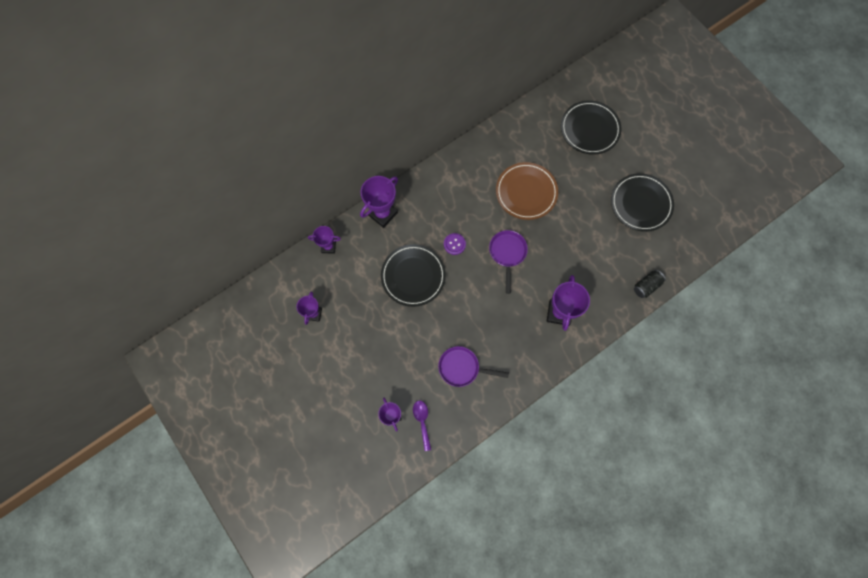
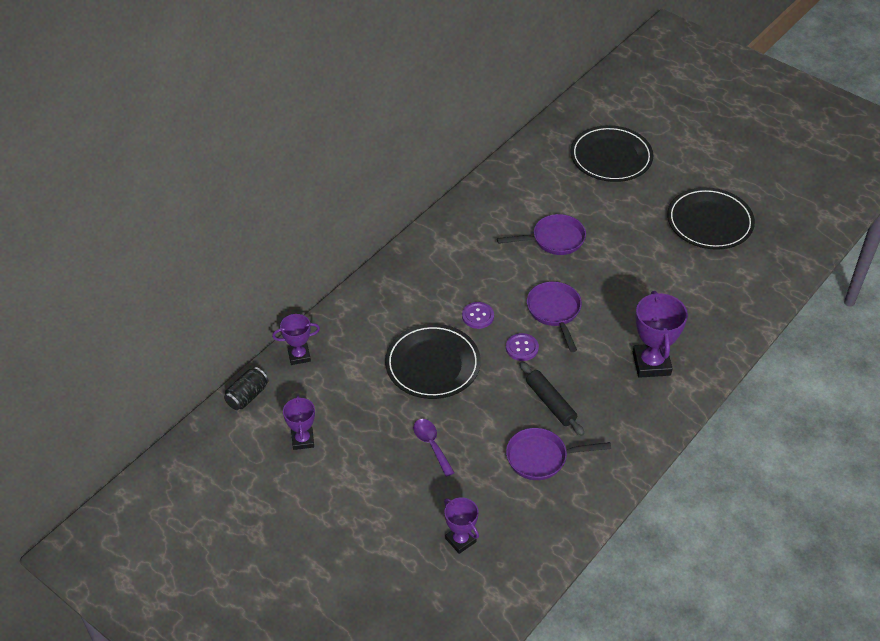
camera: 15 degrees left, 25 degrees down
purple trophy [360,176,398,228] -> none
purple spoon [413,401,431,451] -> purple spoon moved to [413,419,455,477]
brown plate [496,162,558,220] -> purple pan [497,214,586,255]
black can [634,270,666,298] -> black can moved to [224,367,269,410]
none -> purple button [506,333,539,361]
none -> black rolling pin [520,361,585,436]

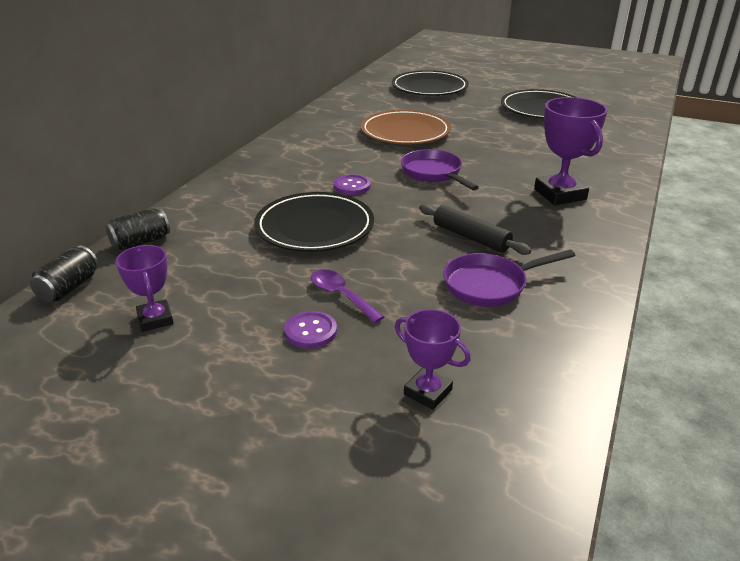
camera: 15 degrees left, 15 degrees down
purple trophy [272,314,320,365] -> black can [106,208,170,251]
purple pan [497,214,586,255] -> brown plate [361,110,451,144]
purple button [506,333,539,361] -> purple button moved to [284,311,337,348]

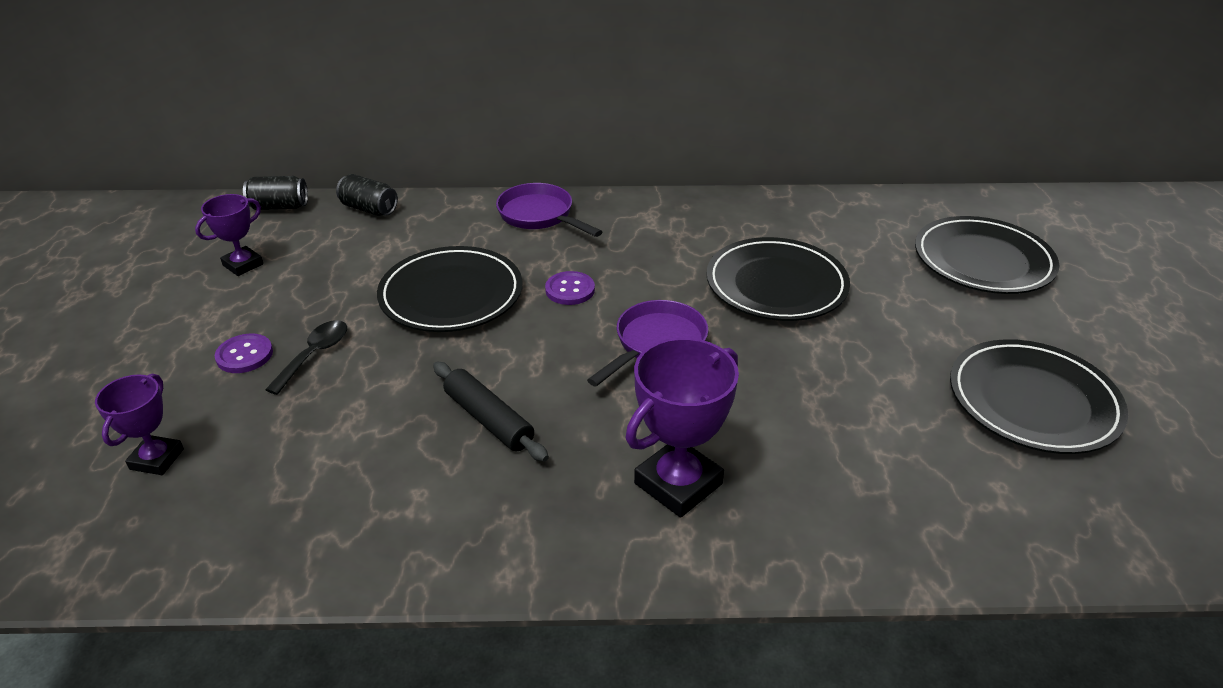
camera: 65 degrees right, 5 degrees up
purple spoon [311,269,385,323] -> black spoon [265,320,347,395]
brown plate [361,110,451,144] -> black plate [706,237,850,321]
black rolling pin [419,204,531,255] -> black rolling pin turned 60 degrees counterclockwise [433,362,549,462]
purple pan [443,250,575,307] -> purple pan moved to [496,183,602,237]

